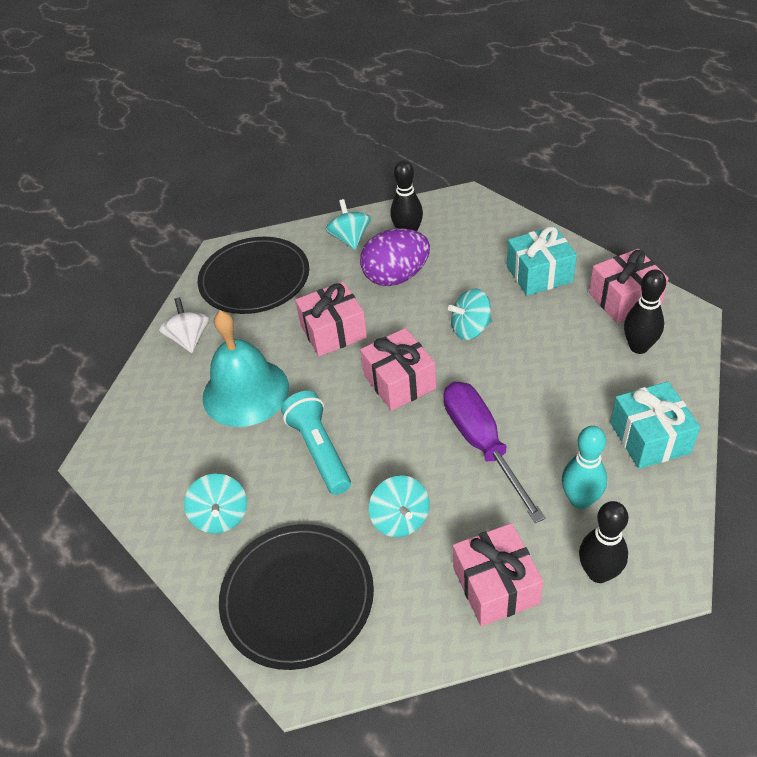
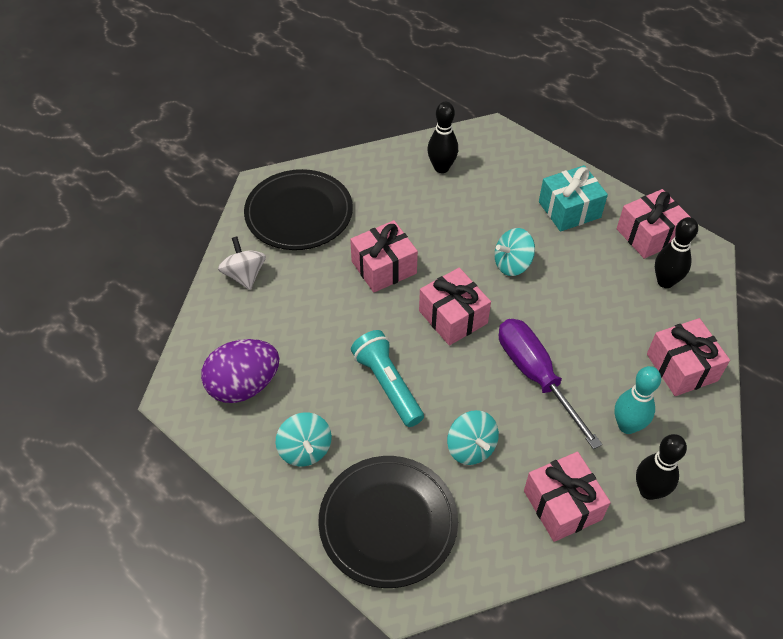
camera: 10 degrees left, 5 degrees up
turquoise bell [203,311,289,427] -> none
turquoise spinning top [326,199,371,250] -> none
purple egg [360,228,430,286] -> purple egg moved to [201,339,280,403]
turquoise gift [610,381,700,469] -> pink gift [647,318,730,396]

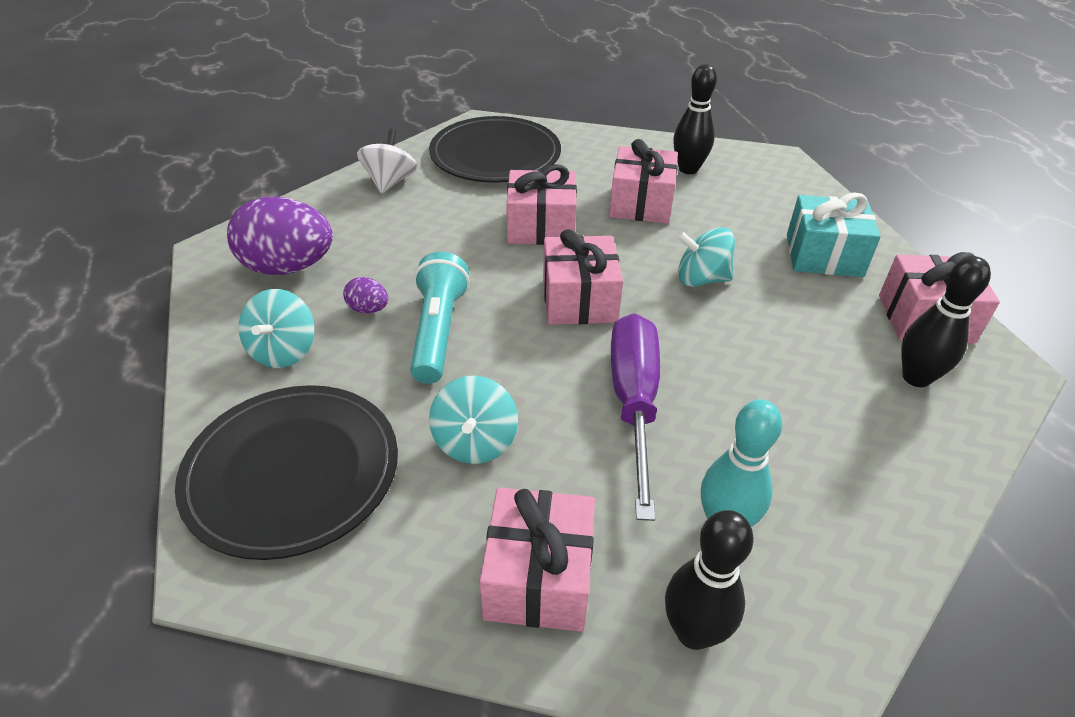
camera: 30 degrees right, 10 degrees down
pink gift [647,318,730,396] -> pink gift moved to [609,139,678,224]
none -> purple egg [343,277,388,313]

